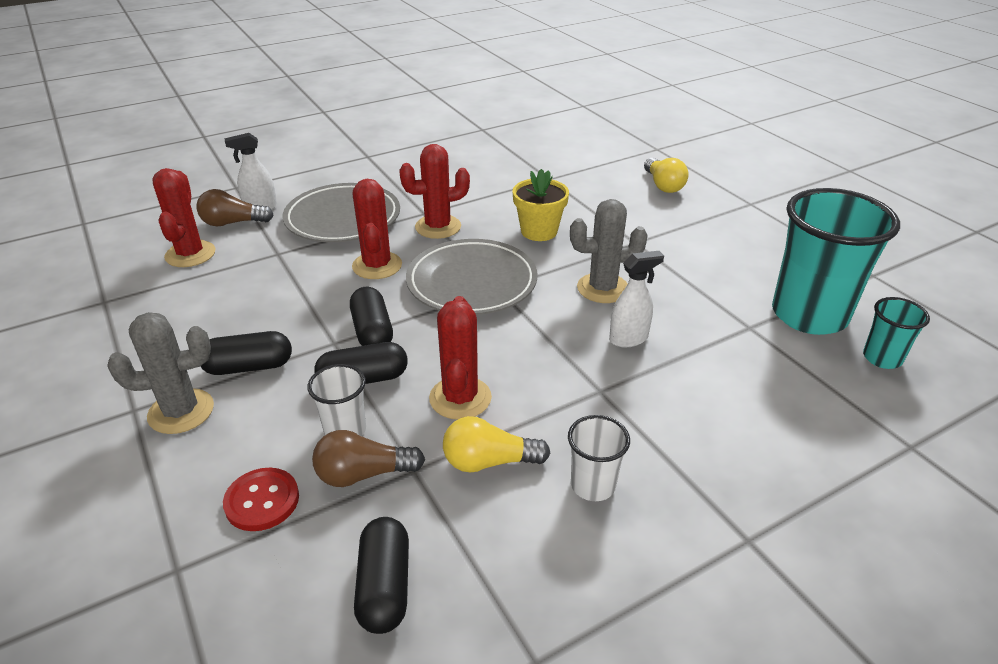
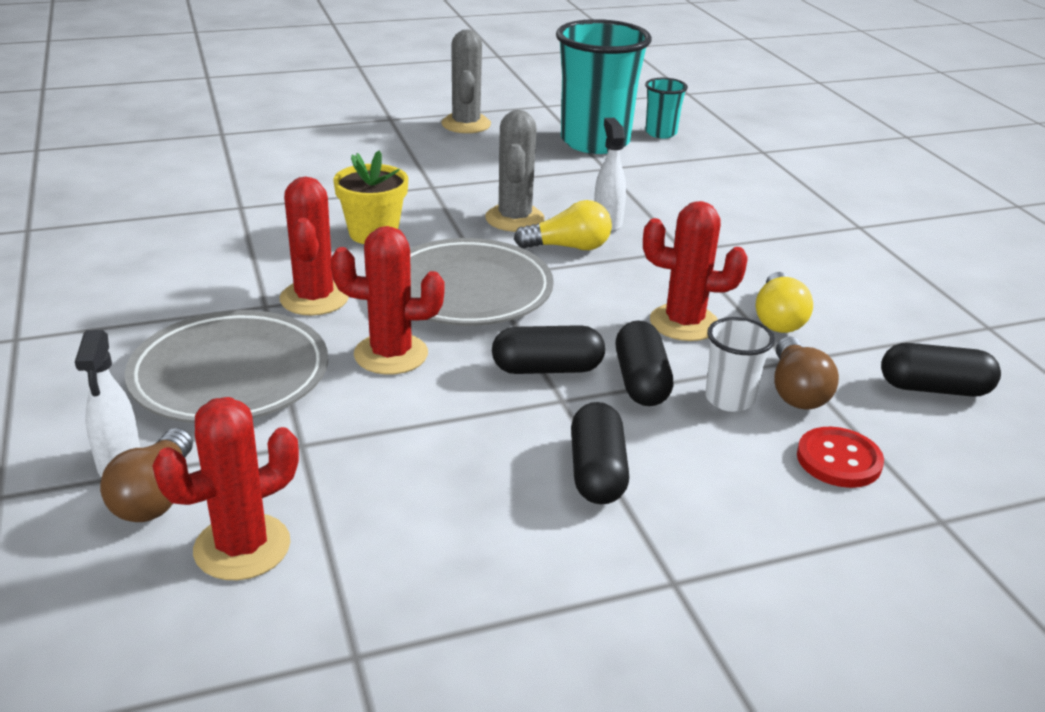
camera: 80 degrees left, 5 degrees down
grey cactus [107,312,214,434] -> grey cactus moved to [441,29,491,133]
red cactus [152,168,216,267] -> red cactus turned 45 degrees counterclockwise [152,397,299,580]
white cup [568,415,630,501] -> none
yellow light bulb [644,158,689,193] -> yellow light bulb moved to [514,200,612,250]

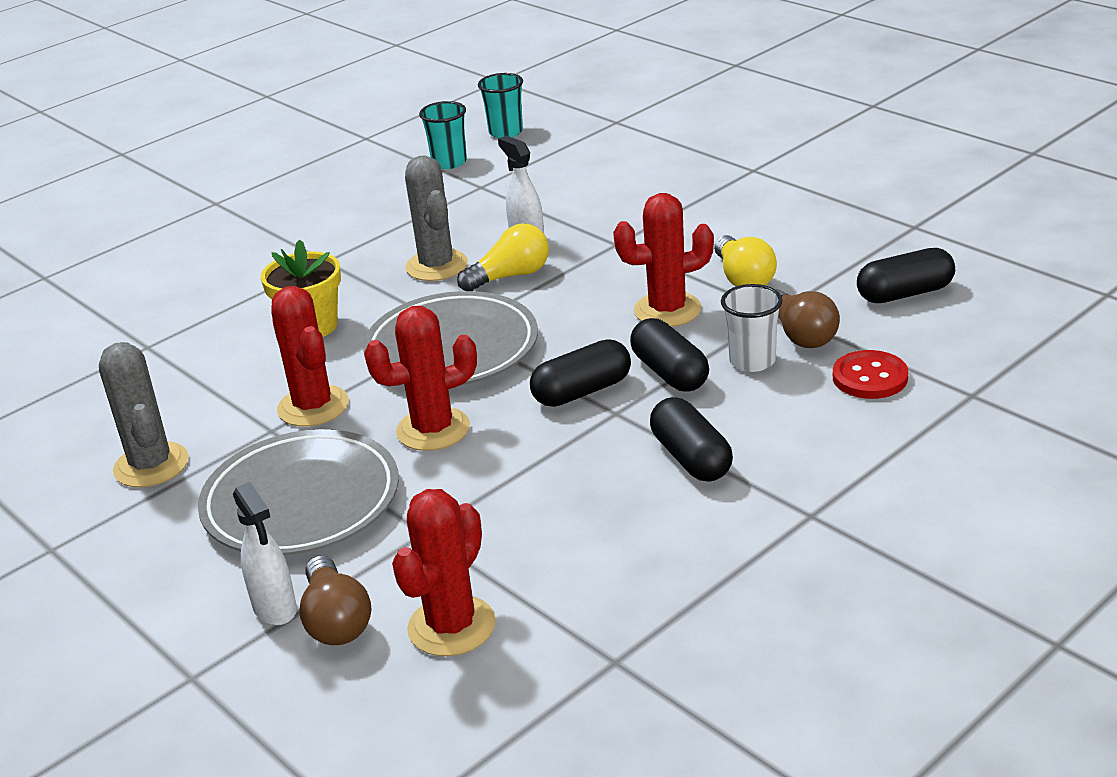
camera: 20 degrees left, 0 degrees up
grey cactus [441,29,491,133] -> grey cactus moved to [99,342,189,487]
turquoise cup [556,19,652,154] -> turquoise cup [419,101,467,169], size x0.47

